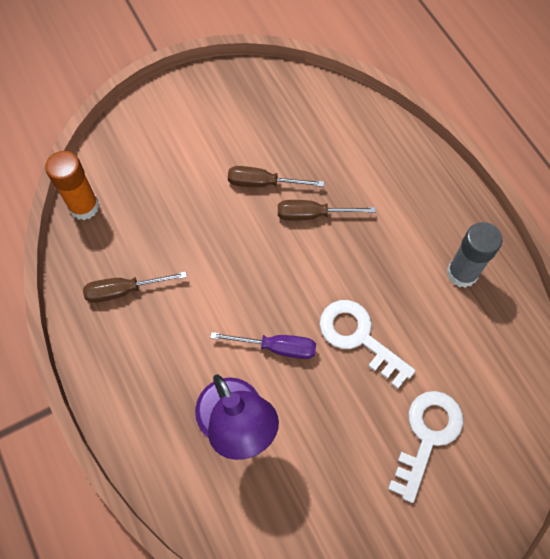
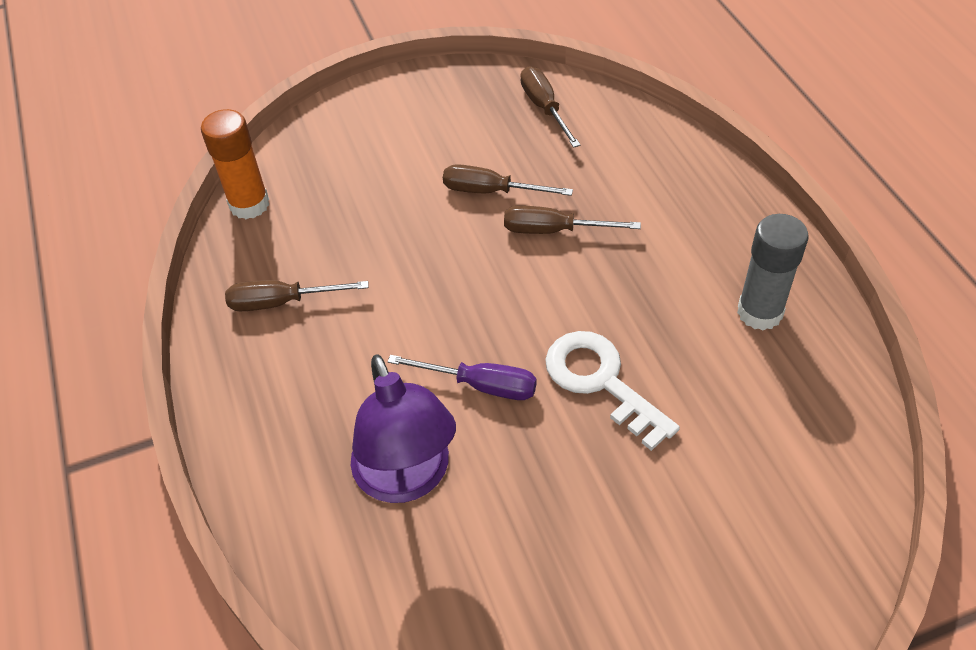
camera: 10 degrees right, 15 degrees down
white key [388,391,463,503] -> none
none -> brown screwdriver [520,67,580,148]

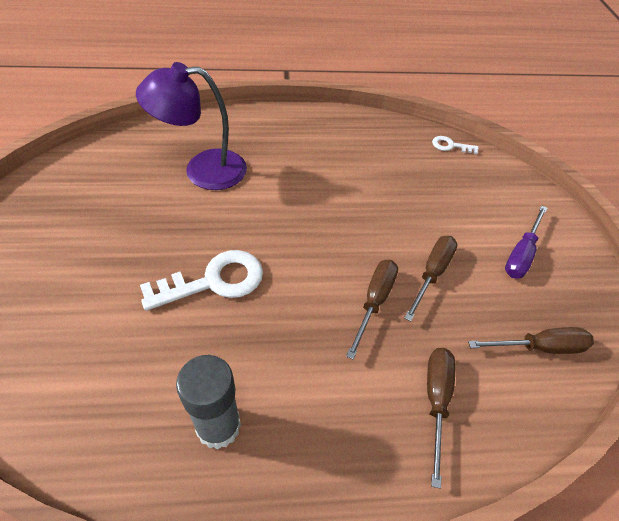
camera: 100 degrees right, 0 degrees up
orange glue stick [201,109,269,219] -> white key [432,136,479,154]
brown screwdriver [225,280,369,311] -> brown screwdriver moved to [427,348,456,489]
purple screwdriver [388,355,537,400] -> purple screwdriver moved to [505,206,547,279]

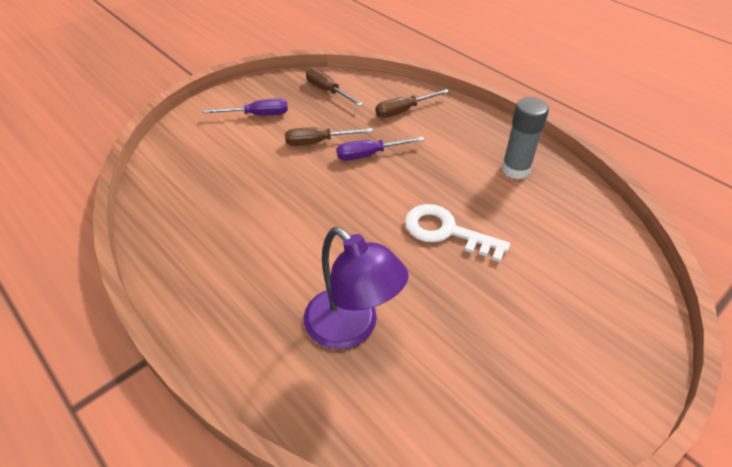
camera: 125 degrees left, 5 degrees down
brown screwdriver [346,260,398,360] -> purple screwdriver [337,137,425,160]
white key [432,136,479,154] -> none

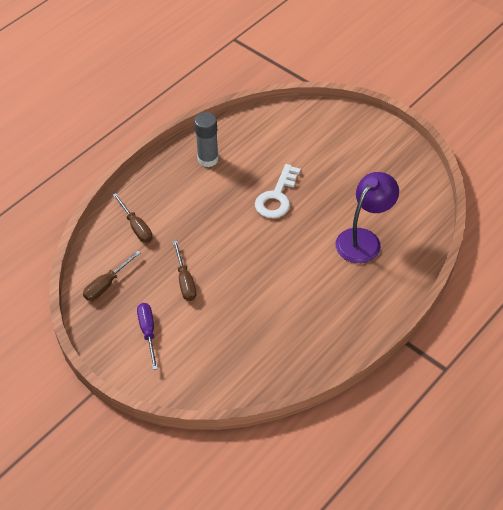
camera: 95 degrees left, 5 degrees up
purple screwdriver [337,137,425,160] -> none

